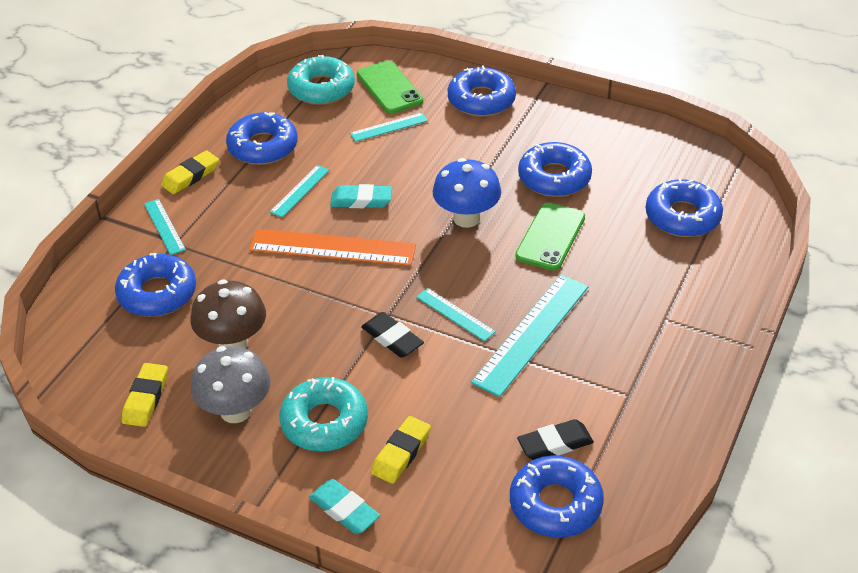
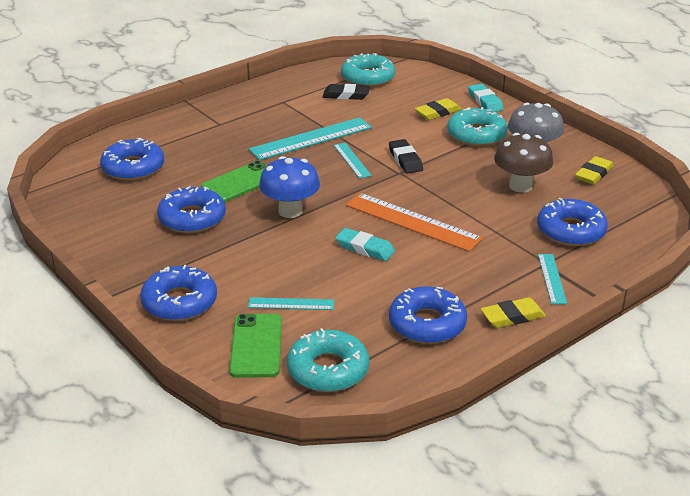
camera: 155 degrees left, 10 degrees down
turquoise ruler [270,165,330,218] -> none
blue donut [510,455,604,538] -> turquoise donut [341,53,395,87]

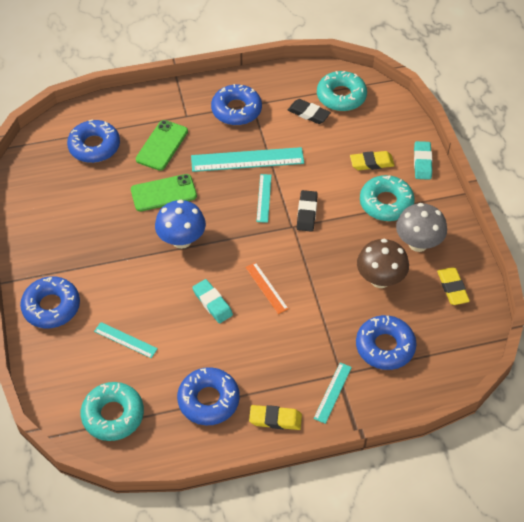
camera: 25 degrees right, 20 degrees up
blue donut [157,186,226,233] -> blue donut moved to [211,84,262,125]
green phone [229,314,282,378] -> green phone moved to [136,120,188,171]
orange ruler [346,193,483,252] -> orange ruler [245,262,289,314], size x0.53
yellow eraser [575,156,614,185] -> yellow eraser turned 75 degrees counterclockwise [437,267,470,305]

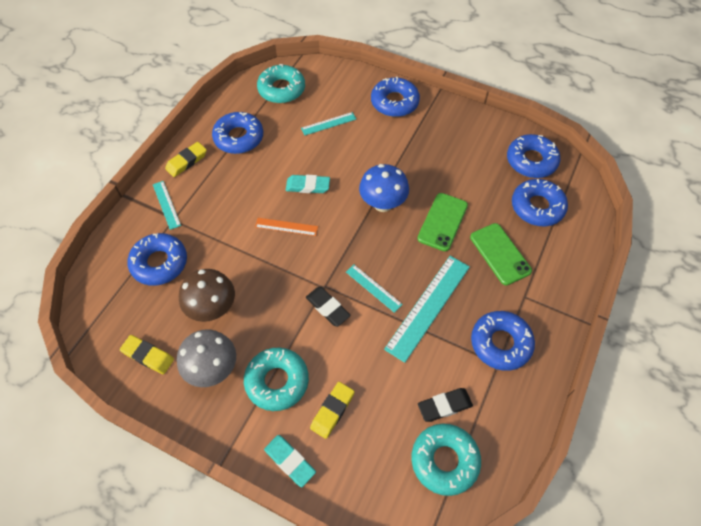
camera: 130 degrees right, 5 degrees up
none -> blue donut [507,134,560,178]

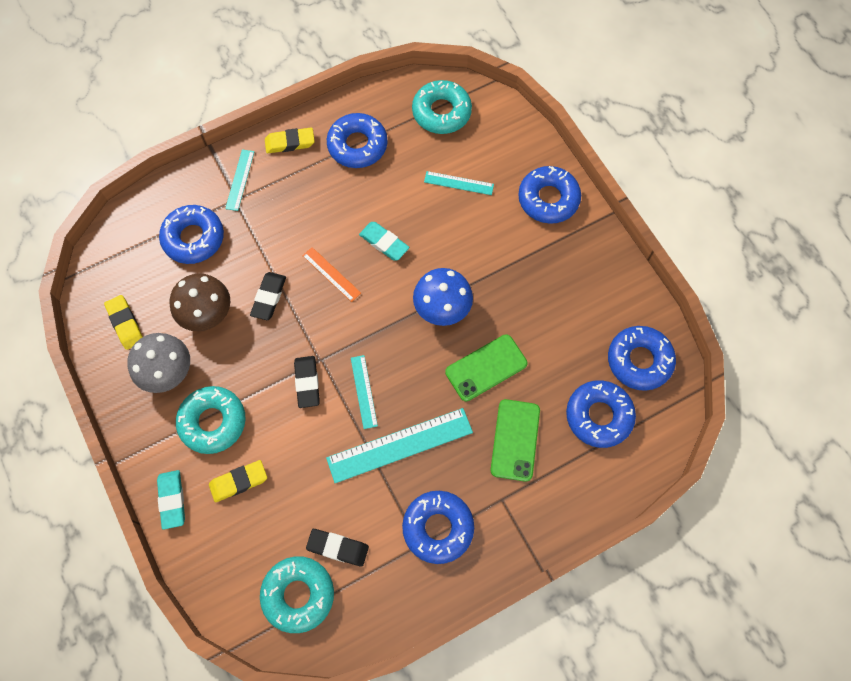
camera: 35 degrees right, 10 degrees up
none -> black eraser [250,272,286,320]

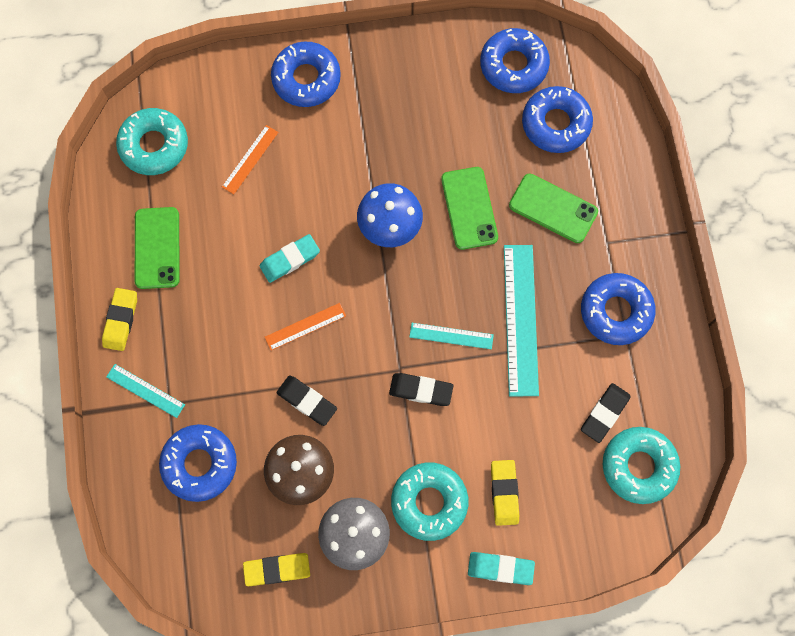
camera: 70 degrees left, 5 degrees up
blue donut [327,113,388,168] -> green phone [135,207,180,289]
turquoise ruler [424,171,494,195] -> orange ruler [222,125,278,194]

